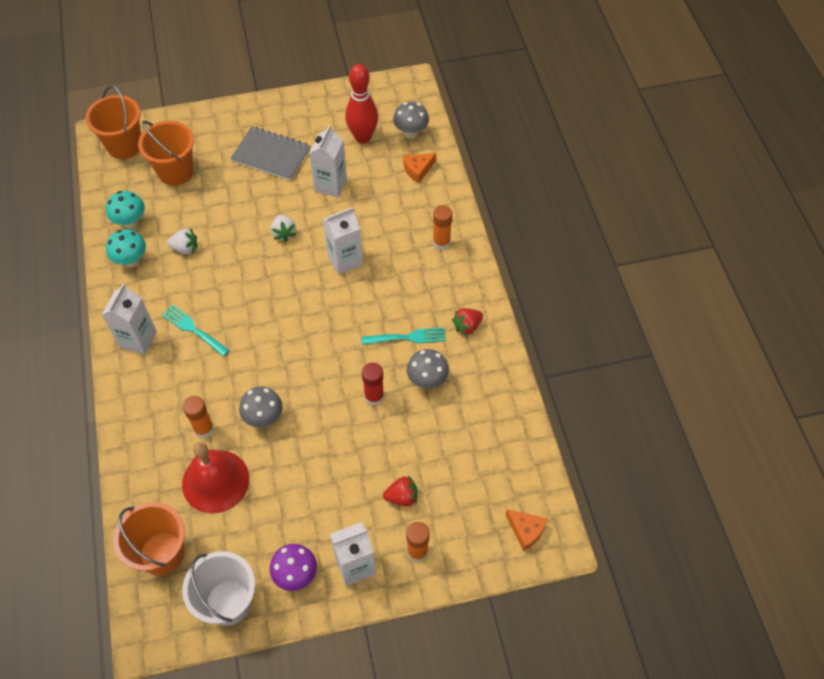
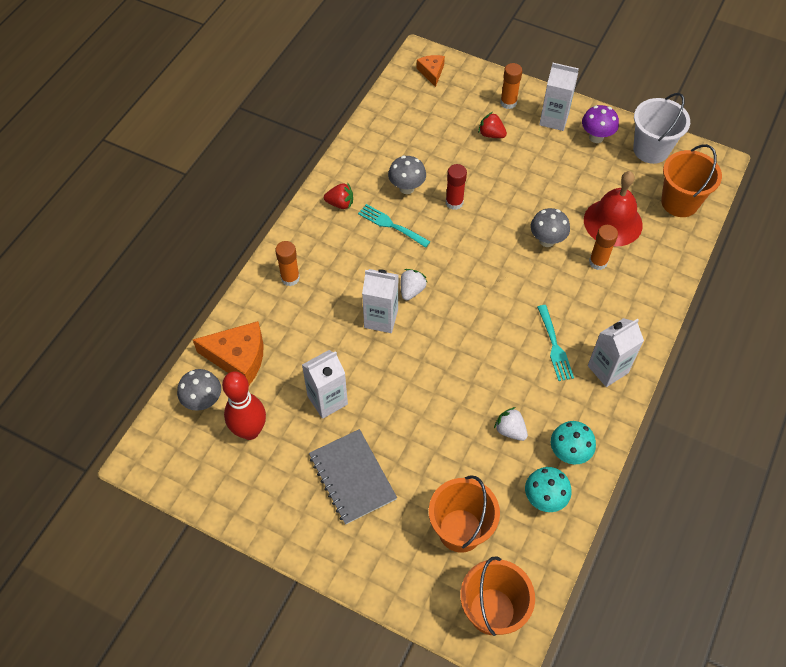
camera: 140 degrees left, 0 degrees up
white strawberry [271,215,297,242] -> white strawberry moved to [401,269,428,300]
orange cheese [403,153,436,183] -> orange cheese [193,321,264,385], size x1.76

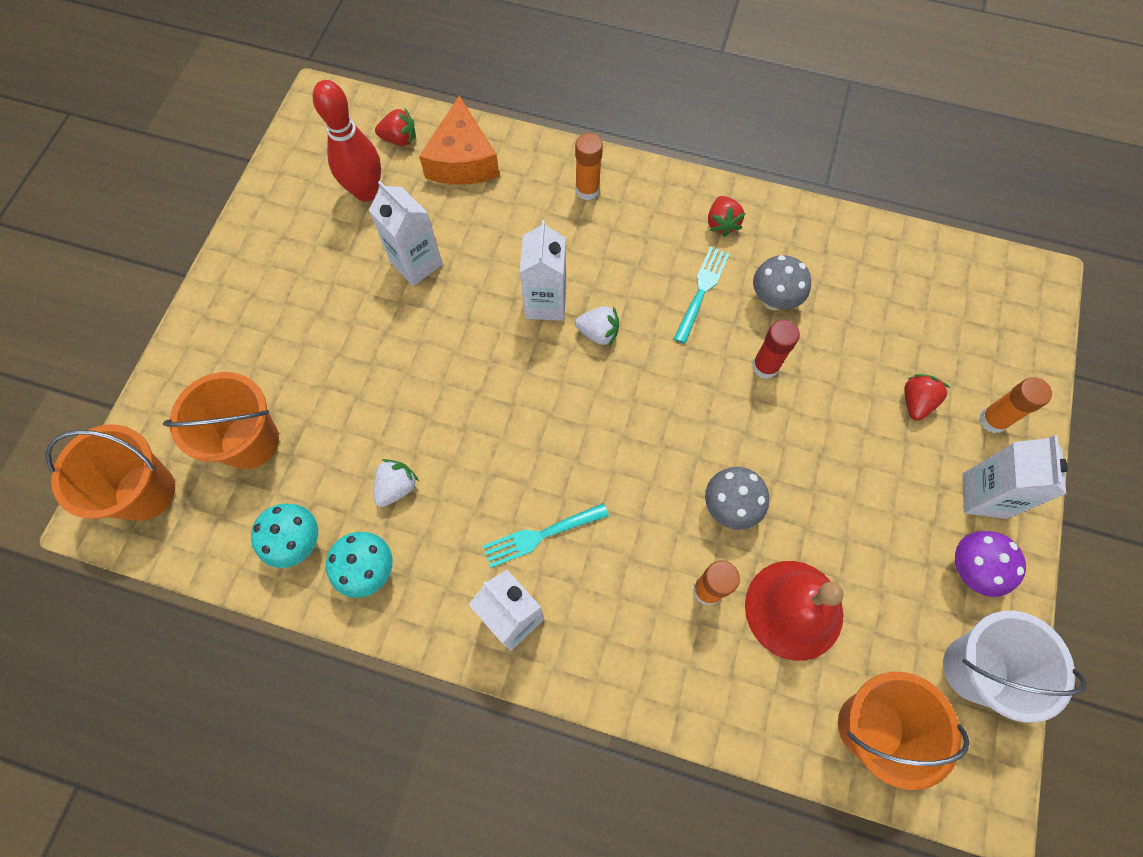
camera: 80 degrees right, 10 degrees up
grey mushroom [177,369,221,411] -> red strawberry [375,108,416,146]
grey notebook [309,429,397,525] -> none
orange cheese [417,55,445,87] -> none

